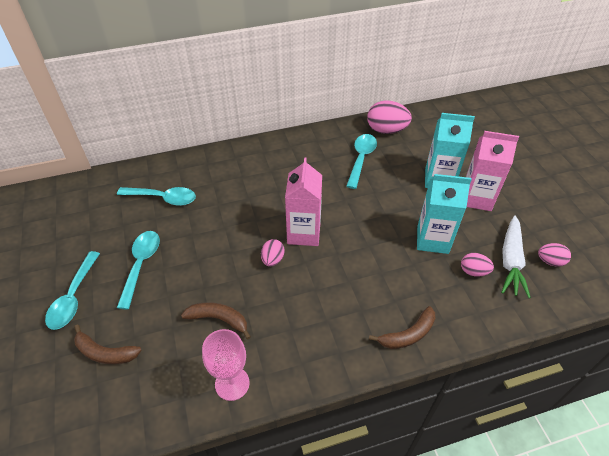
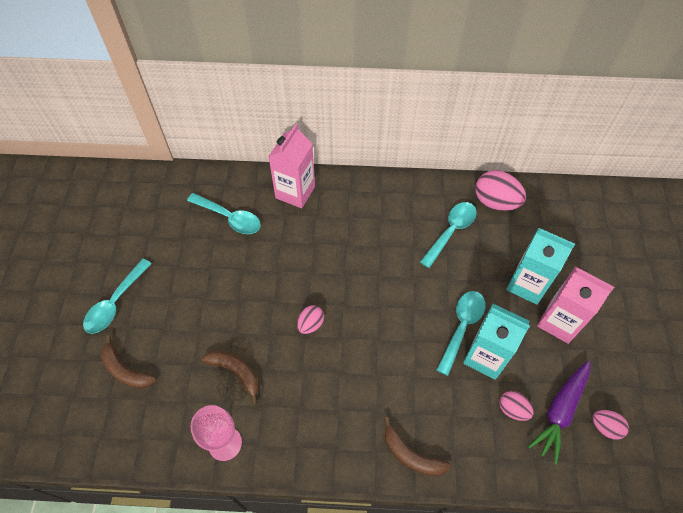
camera: 20 degrees right, 10 degrees up
turquoise spoon [117,231,160,310] -> turquoise spoon moved to [436,291,485,376]
pink carton [285,158,322,246] -> pink carton moved to [268,124,315,208]
brown banana [369,306,435,349] -> brown banana turned 45 degrees clockwise [384,417,451,476]
white carrot [501,215,531,298] -> purple carrot [528,361,590,464]

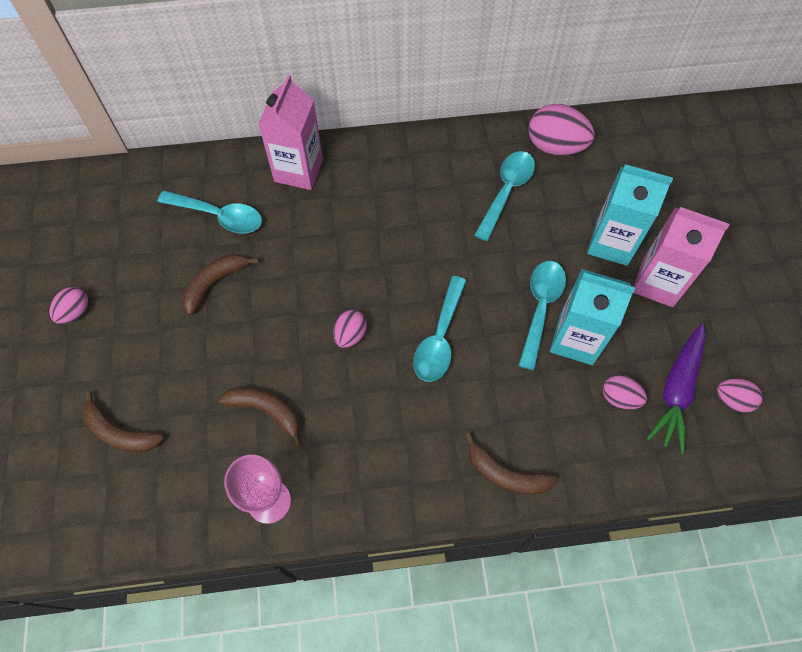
camera: 10 degrees left, 5 degrees up
turquoise spoon [83,259,152,334] -> turquoise spoon moved to [413,276,467,382]
none -> pink egg [49,287,89,324]
none -> brown banana [183,254,259,315]

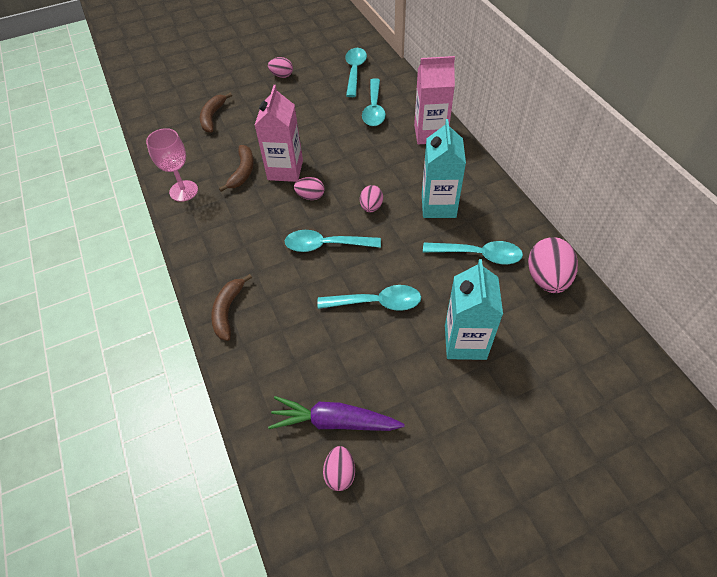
camera: 75 degrees right, 10 degrees down
brown banana [183,254,259,315] -> none
turquoise carton [550,269,635,365] -> turquoise carton moved to [422,119,466,218]
pink egg [603,375,647,409] -> pink egg moved to [360,185,383,212]
pink carton [633,207,730,307] -> pink carton moved to [254,85,303,182]
none -> turquoise spoon [345,48,367,97]

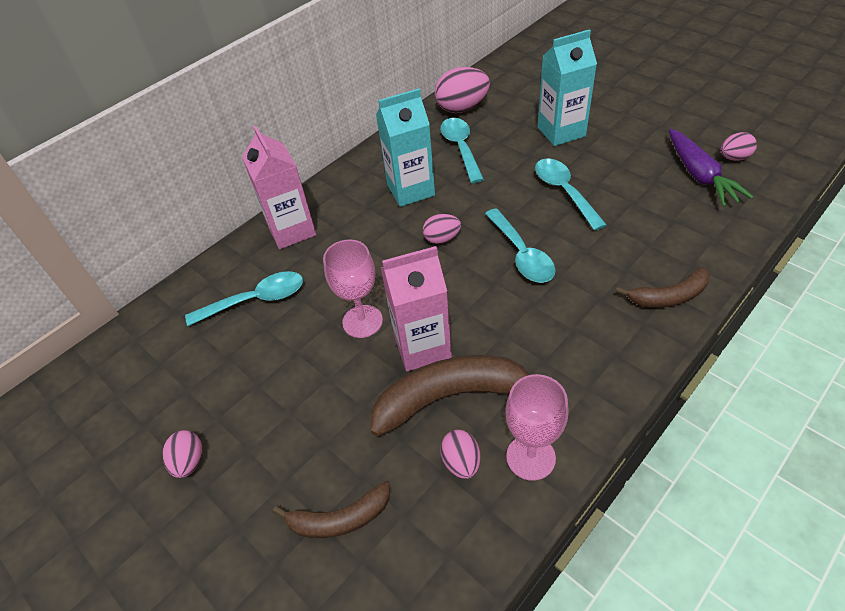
camera: 110 degrees left, 5 degrees down
brown banana [219,145,254,192] -> brown banana [371,355,529,437], size x1.70
pink egg [294,177,324,200] -> pink egg moved to [440,430,480,479]
turquoise spoon [345,48,367,97] -> none
none -> pink goblet [323,240,383,338]

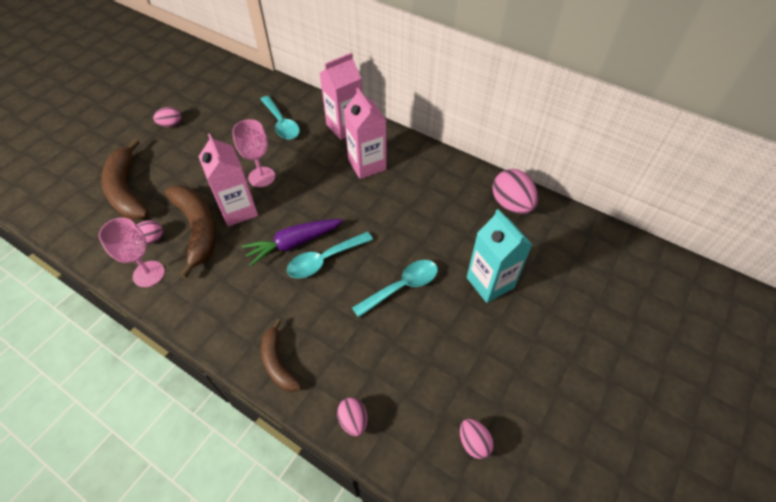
camera: 75 degrees right, 5 degrees up
brown banana [273,482,390,538] -> brown banana [101,139,149,220], size x1.70
turquoise carton [376,88,435,207] -> none
pink egg [423,214,461,244] -> pink egg moved to [337,397,367,436]
turquoise spoon [440,118,484,183] -> none
purple carrot [669,129,754,207] -> purple carrot moved to [241,219,343,267]
none -> pink carton [344,88,386,179]

